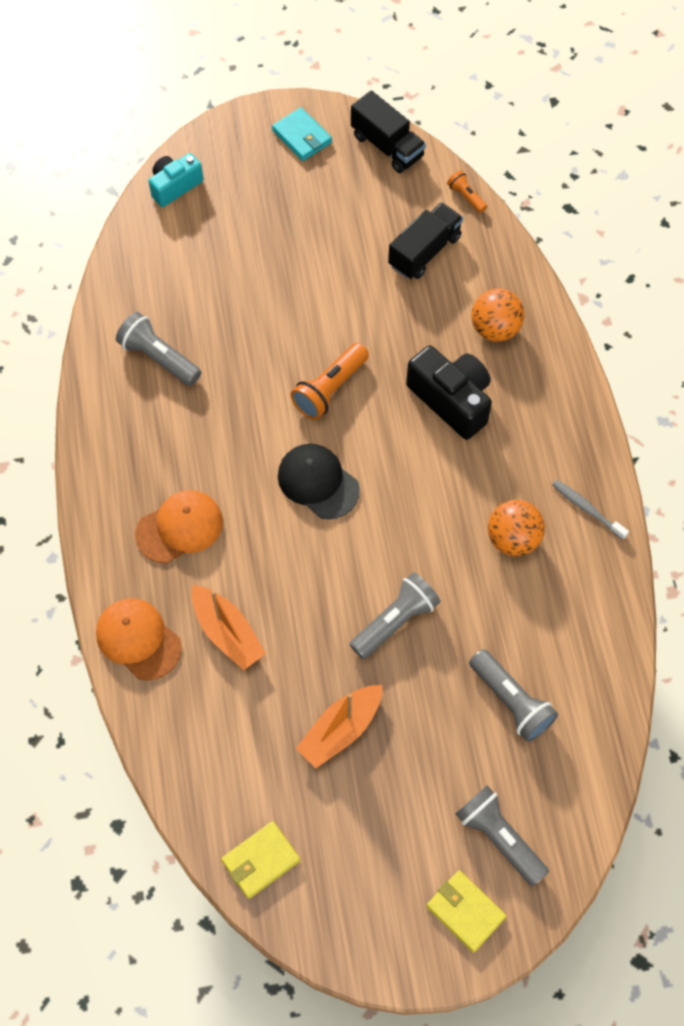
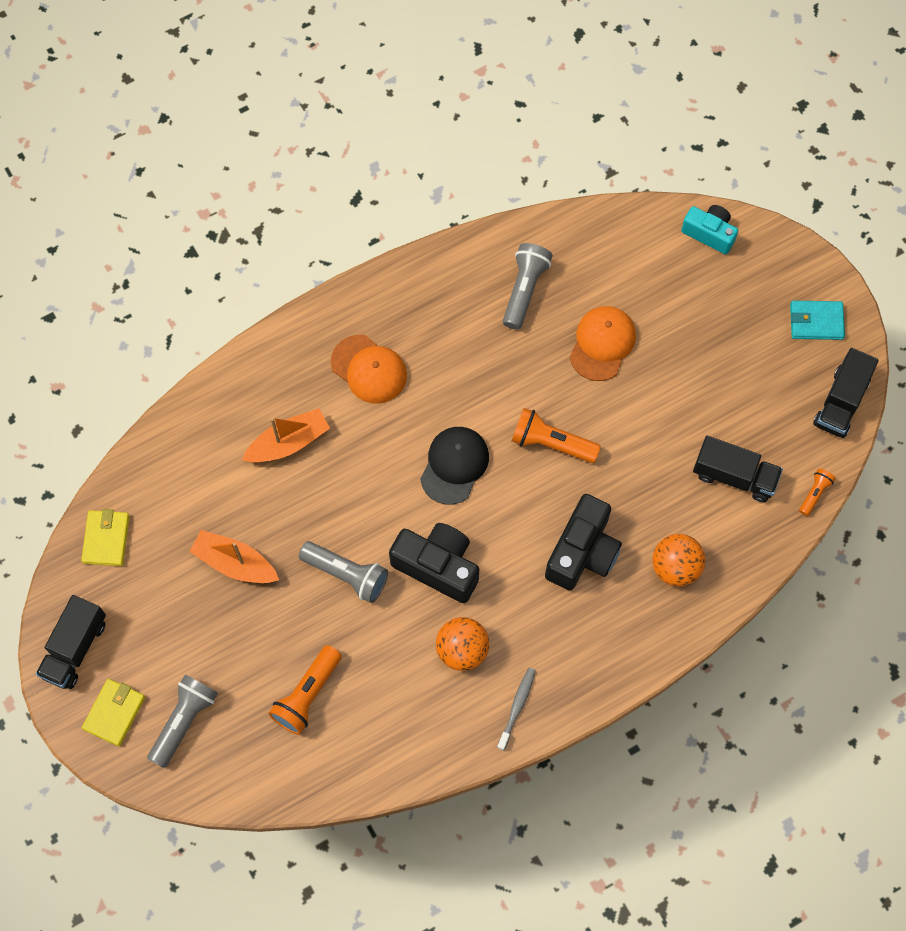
camera: 70 degrees right, 5 degrees up
orange cap [96,598,182,681] -> orange cap moved to [570,306,636,381]
orange boat [191,585,266,670] -> orange boat turned 150 degrees counterclockwise [242,408,330,462]
yellow wallet [221,821,300,899] -> yellow wallet turned 60 degrees clockwise [81,509,130,566]
turquoise wallet [272,107,332,161] -> turquoise wallet turned 60 degrees clockwise [790,301,845,340]
grey flashlight [469,649,558,742] -> orange flashlight [268,645,342,735]
none -> black truck [35,595,106,689]
none -> black camera [389,523,479,603]

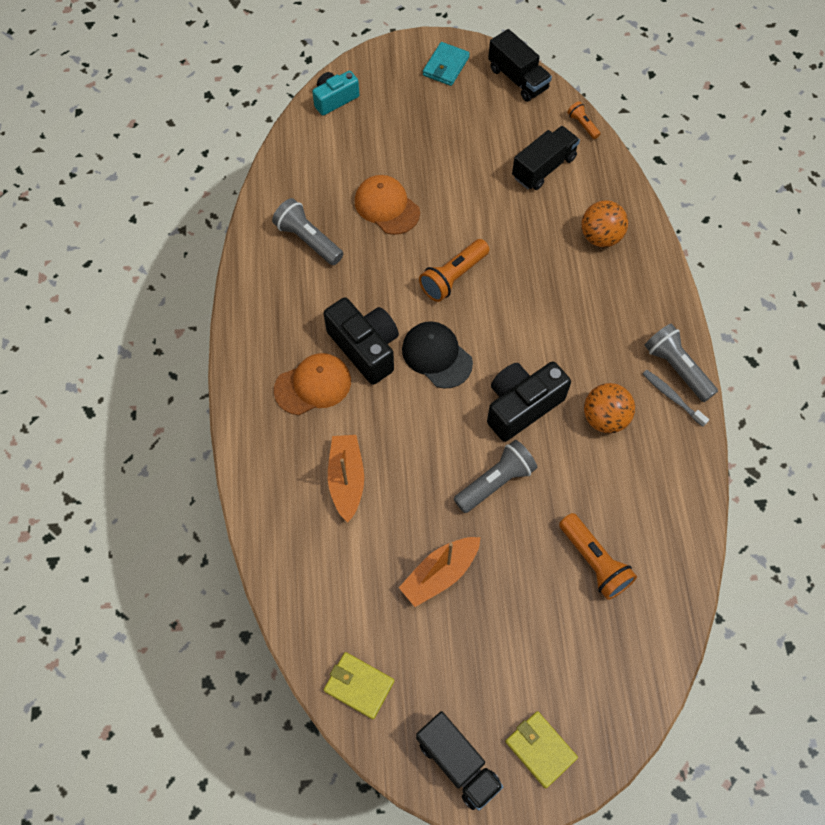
camera: 65 degrees left, 5 degrees down
grey flashlight [147,674,218,768] -> grey flashlight moved to [645,324,718,402]
black camera [545,494,622,590] -> black camera moved to [324,297,399,385]

